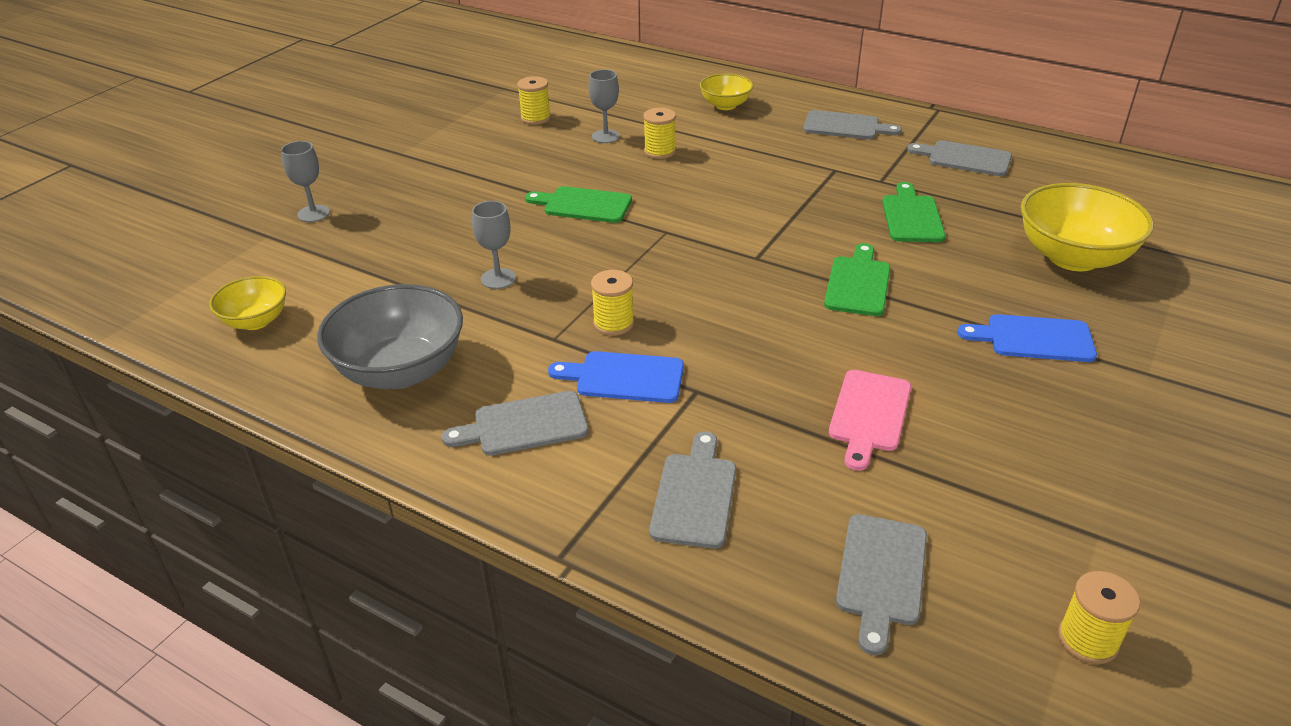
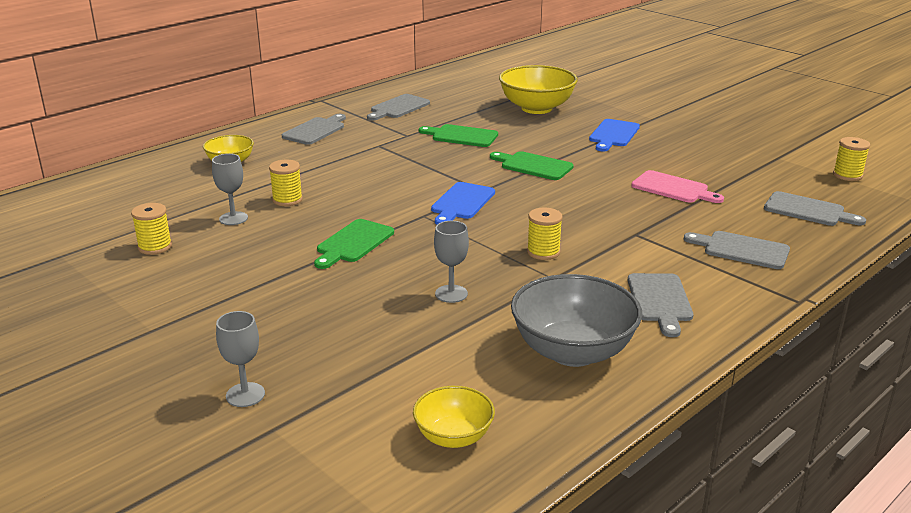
camera: 75 degrees left, 10 degrees down
blue cutting board [548,351,684,403] -> blue cutting board moved to [431,182,495,225]

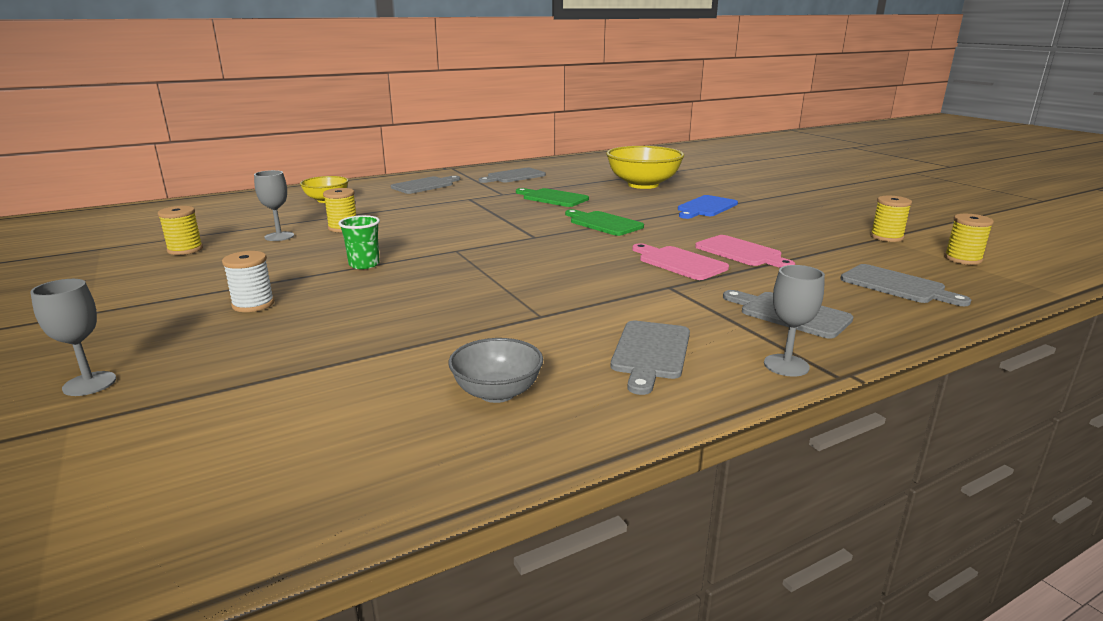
camera: 15 degrees right, 5 degrees down
green cutting board [314,219,394,269] -> green cup [338,215,380,269]
yellow bowl [413,386,495,448] -> none
blue cutting board [431,182,495,225] -> none
grey goblet [434,221,469,303] -> grey goblet moved to [764,265,825,377]
grey bowl [511,274,642,367] -> grey bowl [449,338,543,403], size x0.56
yellow spool [527,208,562,260] -> yellow spool moved to [870,196,912,242]
none -> white spool [222,251,274,312]
none -> pink cutting board [632,243,729,280]

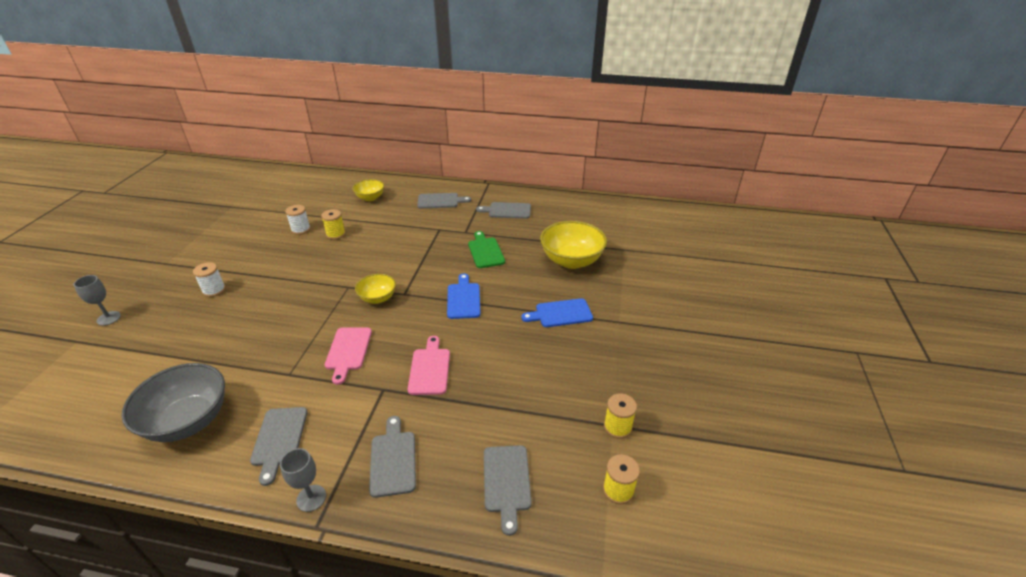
camera: 40 degrees right, 15 degrees up
yellow spool [158,206,203,255] -> none
grey goblet [254,170,294,241] -> white spool [285,205,311,235]
green cup [338,215,380,269] -> none
grey bowl [449,338,543,403] -> grey bowl [121,363,225,442], size x1.79
green cutting board [565,209,644,236] -> blue cutting board [447,273,481,319]
grey cutting board [611,321,690,395] -> grey cutting board turned 60 degrees counterclockwise [250,407,307,486]
pink cutting board [695,235,795,268] -> pink cutting board moved to [325,328,372,385]
none -> yellow bowl [355,274,396,304]

